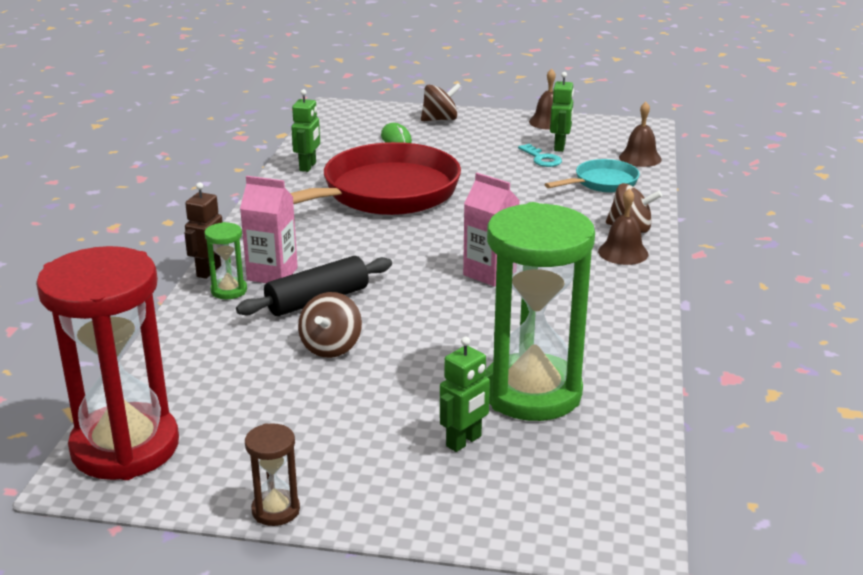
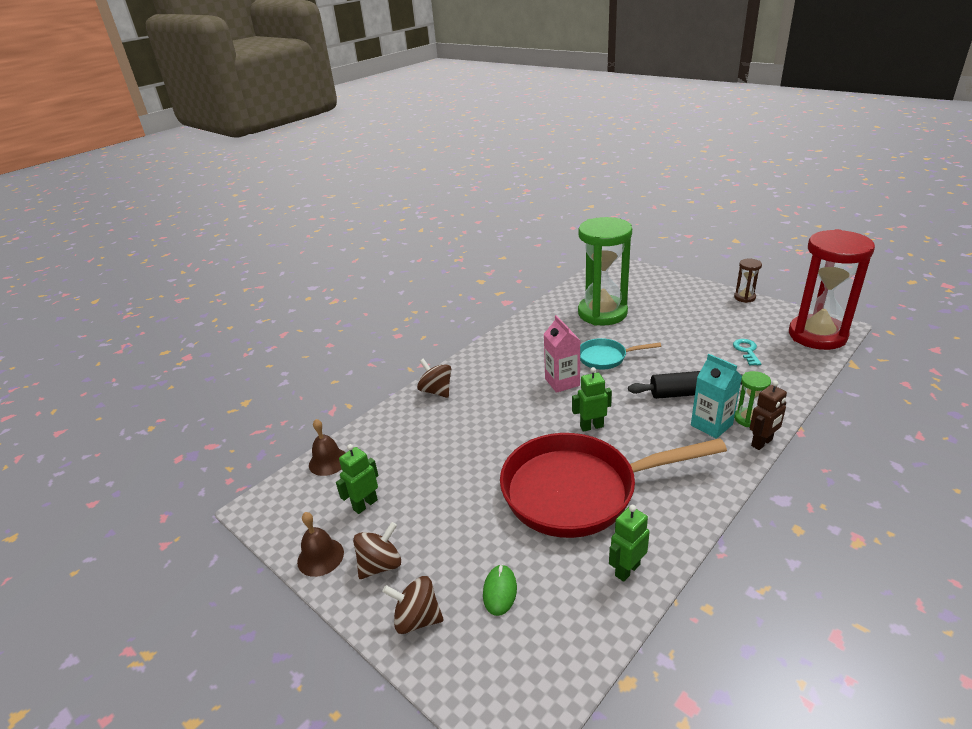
camera: 145 degrees left, 5 degrees up
pink carton [240,176,298,283] -> turquoise carton [691,354,742,439]
brown spinning top [298,292,362,358] -> brown spinning top moved to [353,522,401,579]
green robot [440,337,493,452] -> green robot moved to [572,367,612,432]
turquoise key [518,144,562,167] -> turquoise key moved to [733,339,761,366]
turquoise pan [545,159,640,192] -> turquoise pan moved to [580,338,661,369]
brown bell [598,188,649,265] -> none

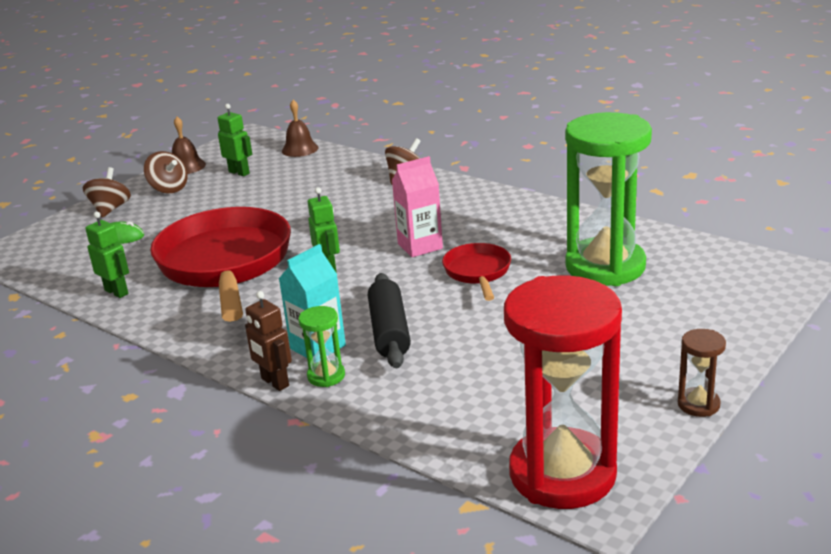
camera: 85 degrees right, 5 degrees down
turquoise pan [580,338,661,369] -> red pan [442,243,511,301]
turquoise key [733,339,761,366] -> none

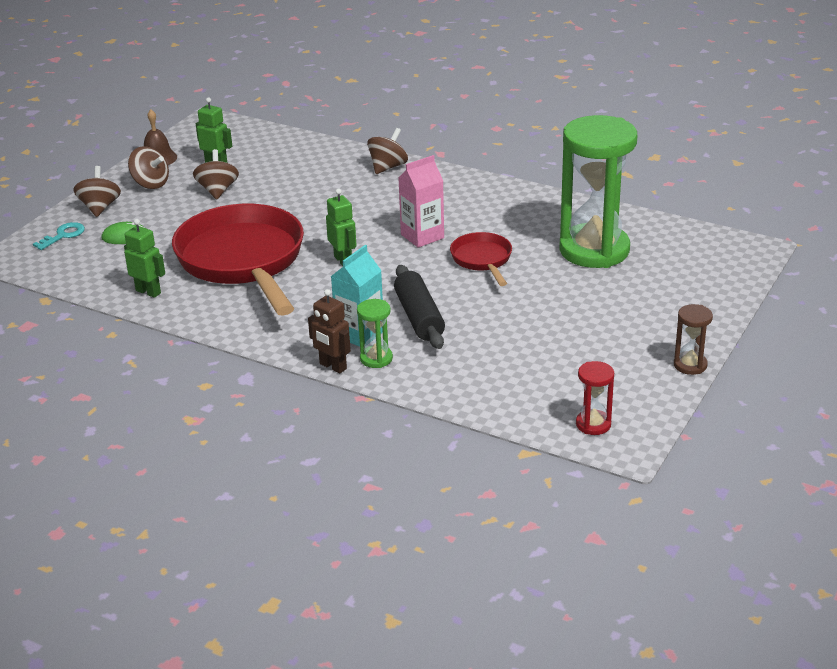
camera: 10 degrees left, 5 degrees up
brown bell [282,100,318,157] -> none
red hourglass [504,275,622,509] -> red hourglass [576,361,614,435], size x0.42
none -> turquoise key [33,222,85,250]
none -> brown spinning top [193,149,239,200]

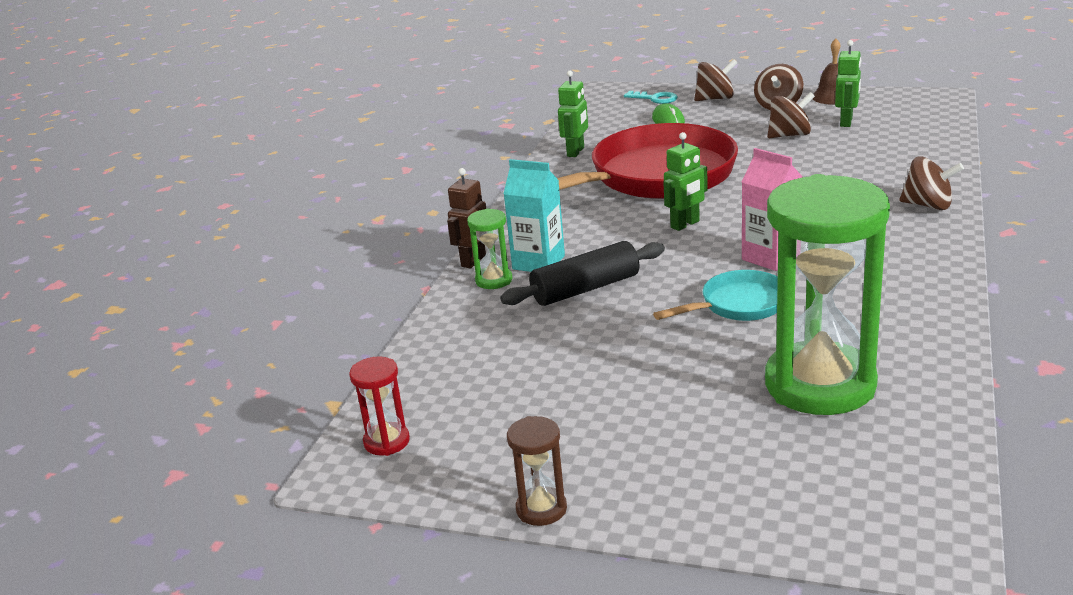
camera: 80 degrees right, 5 degrees down
red pan [450,232,512,286] -> turquoise pan [653,270,778,321]

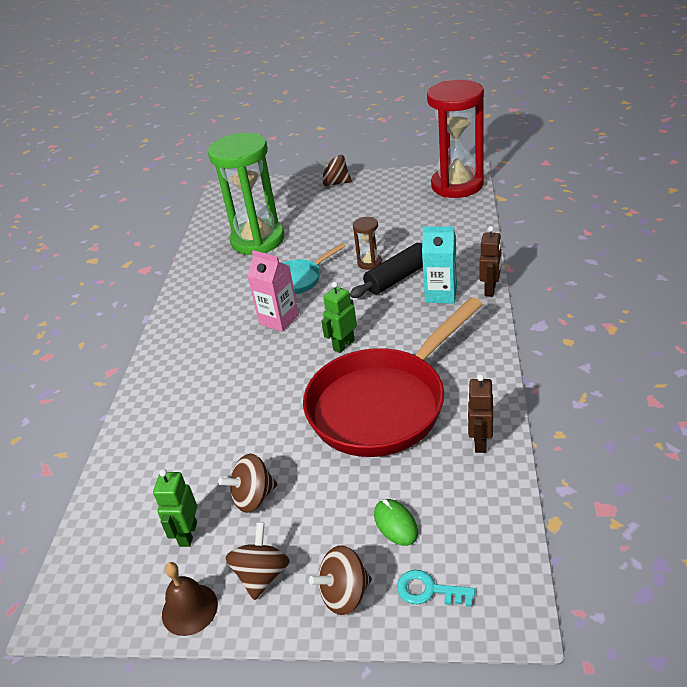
camera: 170 degrees right, 10 degrees up
red hourglass [349,356,410,456] -> red hourglass [427,80,484,198], size x2.39
green hourglass [467,209,513,289] -> none
brown hourglass [507,416,567,526] -> brown hourglass moved to [353,217,382,270]
green robot [558,71,588,157] -> brown robot [467,374,493,453]
brown spinning top [900,156,964,210] -> brown spinning top moved to [315,155,352,186]

